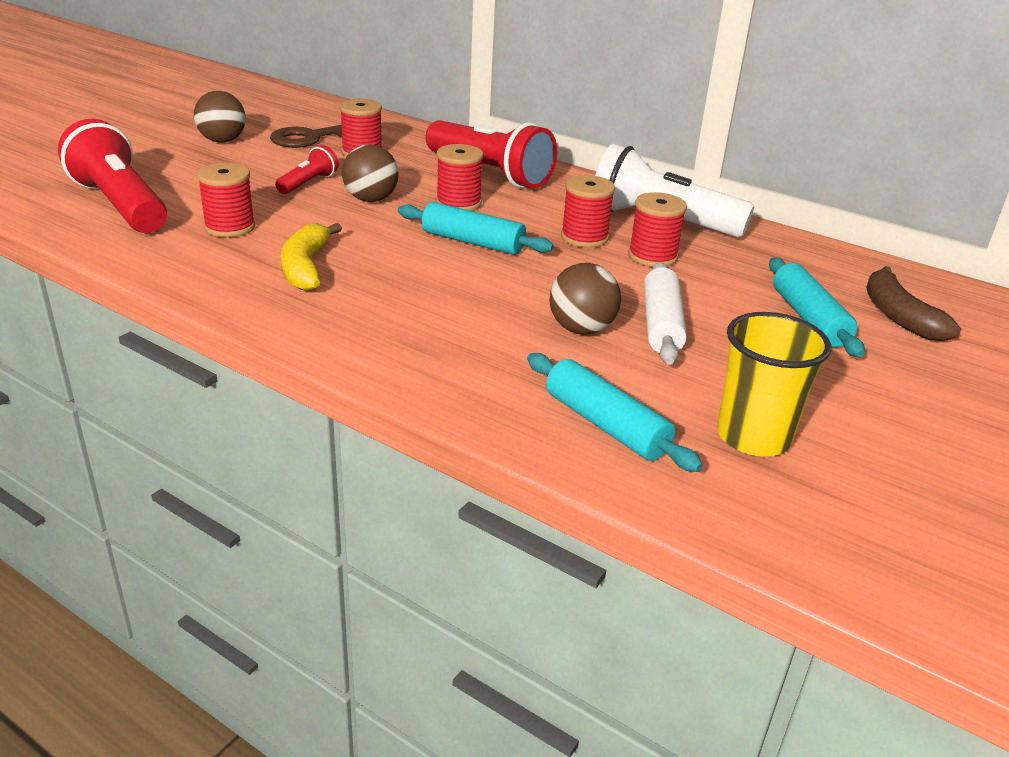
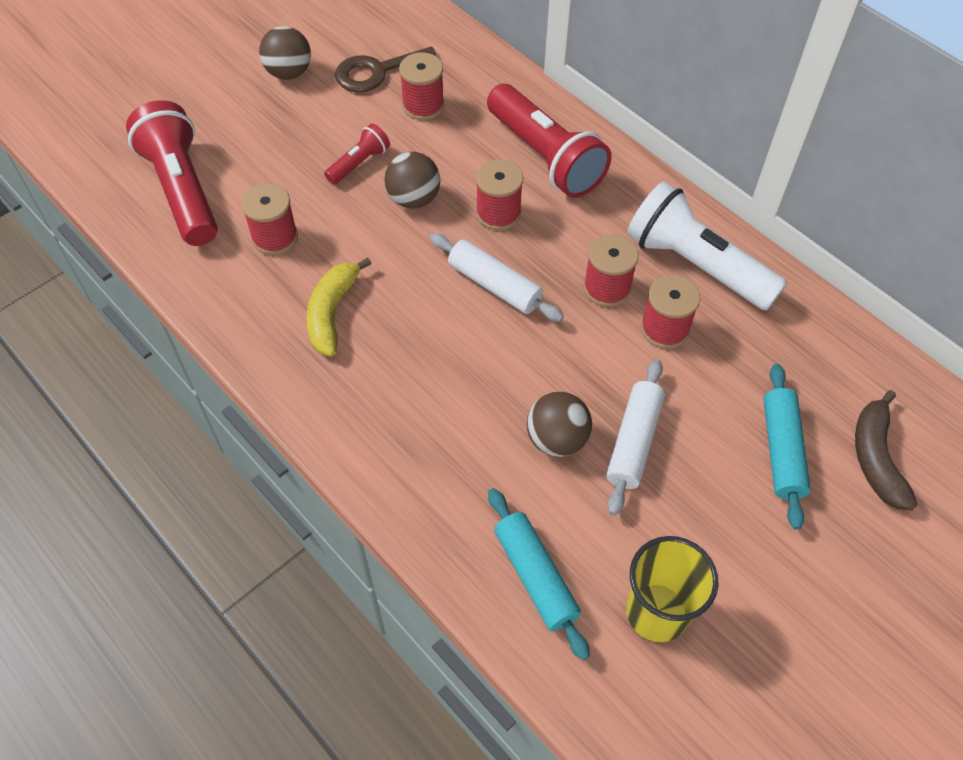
camera: 15 degrees right, 25 degrees up
turquoise rolling pin [398,202,554,255] -> white rolling pin [430,233,564,322]

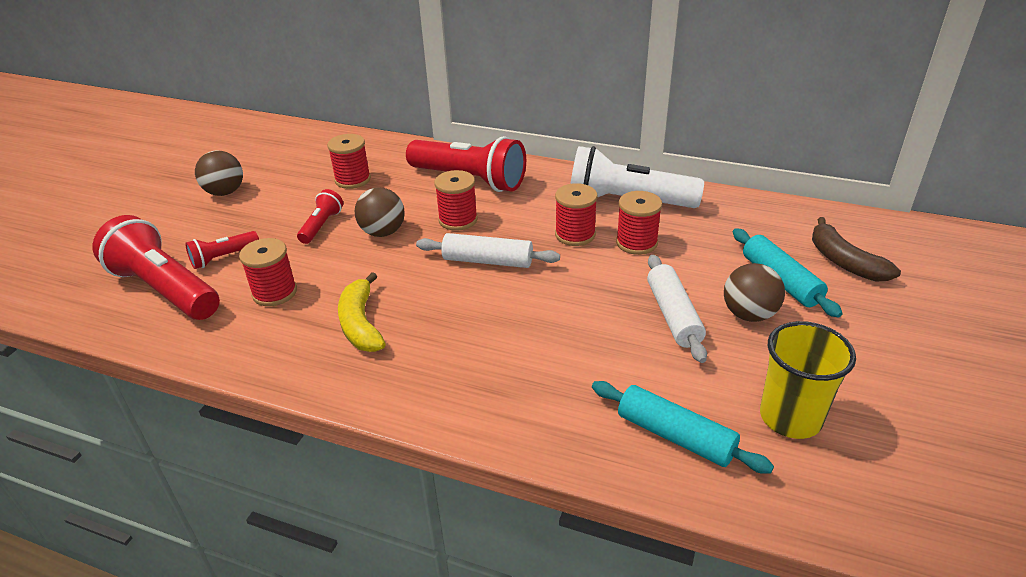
camera: 25 degrees left, 20 degrees down
brown key [335,47,436,92] -> none
brown ball [527,392,592,457] -> brown ball moved to [724,263,785,322]
none -> red flashlight [185,231,259,269]

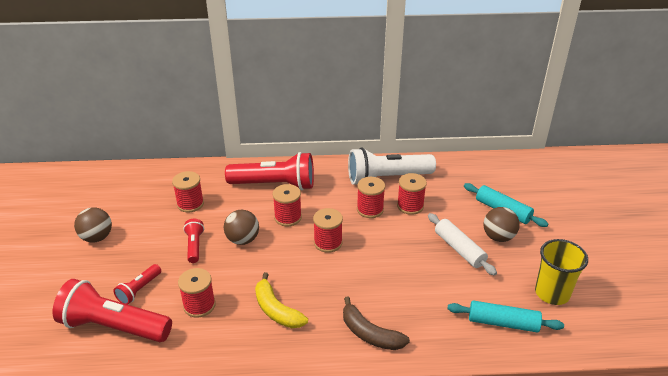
camera: 25 degrees left, 0 degrees up
white rolling pin [416,233,560,268] -> red spool [313,208,343,253]
brown banana [812,217,901,281] -> brown banana moved to [343,296,410,350]

